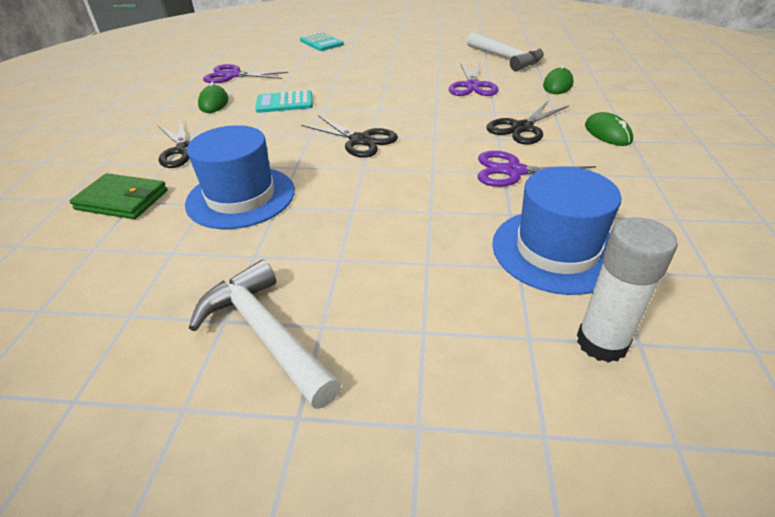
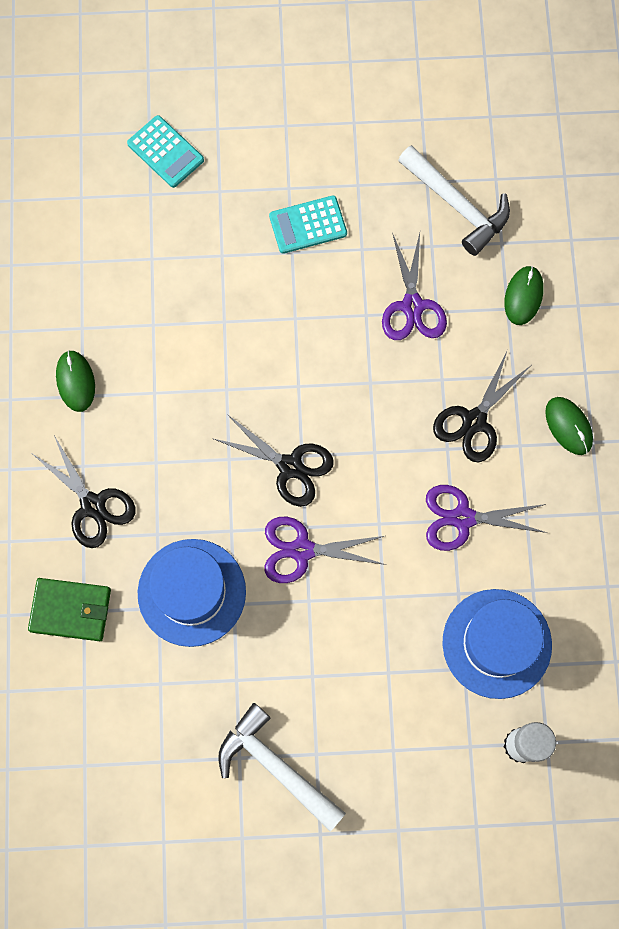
camera: 10 degrees left, 35 degrees up
purple scissors [203,64,288,83] -> purple scissors moved to [264,517,386,583]
turquoise calculator [255,90,313,113] -> turquoise calculator moved to [269,196,347,254]

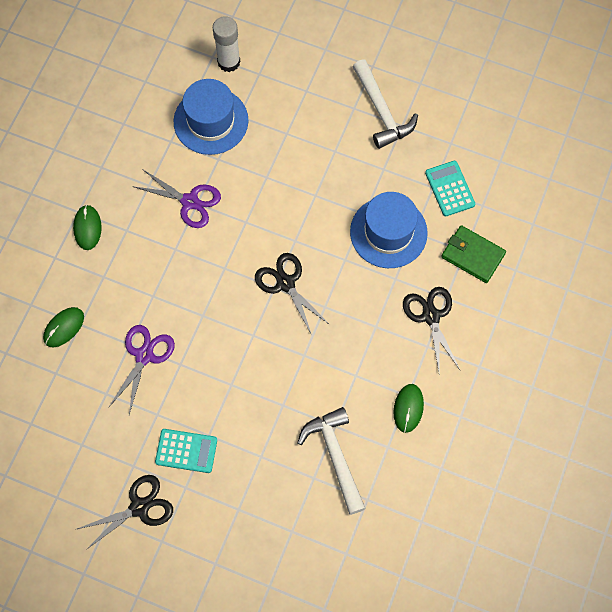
camera: 155 degrees left, 5 degrees down
turquoise calculator [127,115,204,188] -> turquoise calculator moved to [425,161,475,216]
purple scissors [264,517,386,583] -> none
white hammer [398,145,510,256] -> white hammer moved to [297,407,366,515]
black scissors [433,352,530,462] -> black scissors moved to [75,475,173,550]

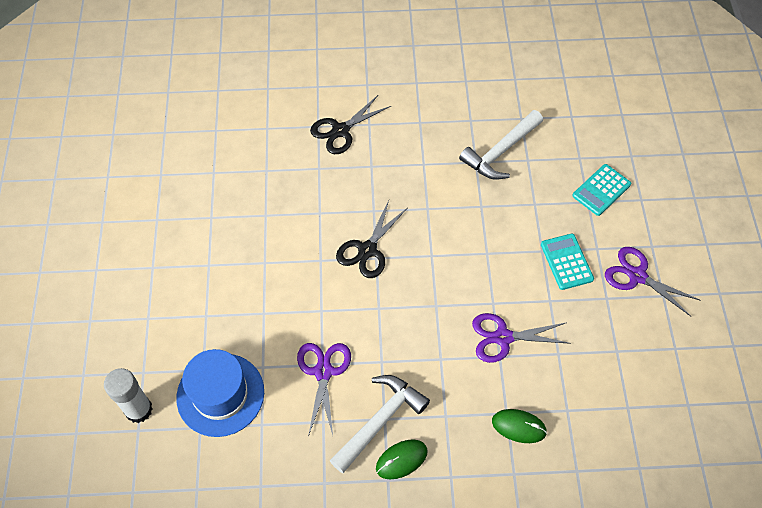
camera: 115 degrees left, 10 degrees down
black scissors [75,475,173,550] -> purple scissors [605,247,701,317]
blue hat [350,192,428,268] -> none
white hammer [353,59,418,149] -> white hammer moved to [329,375,430,473]
green mouse [393,384,424,433] -> none
turquoise calculator [425,161,475,216] -> turquoise calculator moved to [572,164,631,216]
green wallet [441,225,506,283] -> none

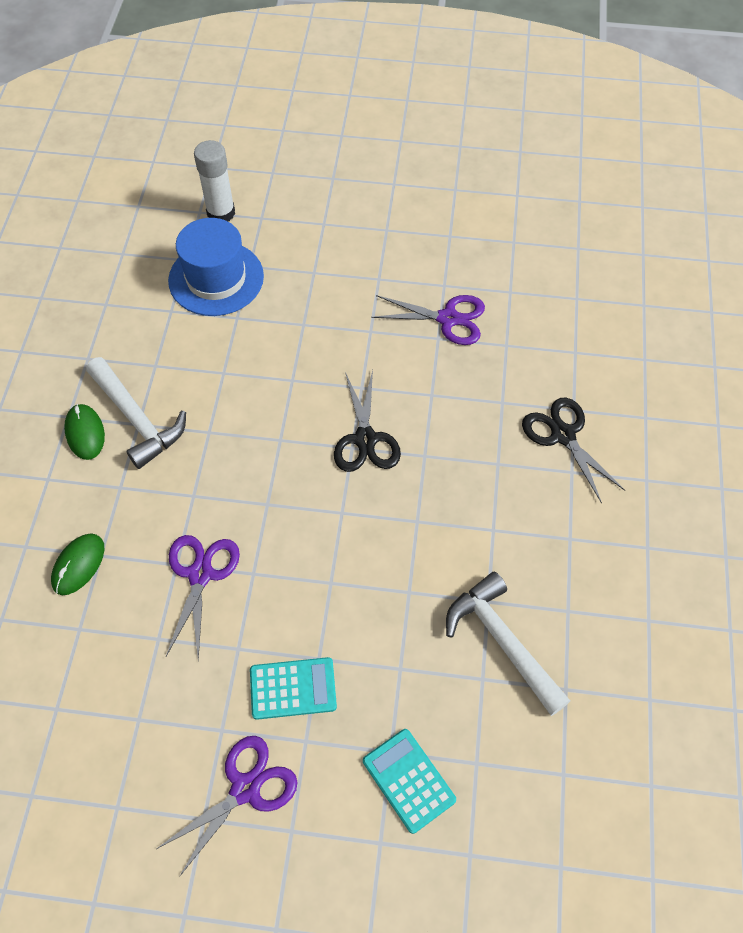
camera: 100 degrees right, 0 degrees up
purple scissors [297,343,351,437] -> purple scissors moved to [371,295,485,345]
black scissors [336,200,407,278] -> black scissors turned 135 degrees counterclockwise [334,370,401,472]

